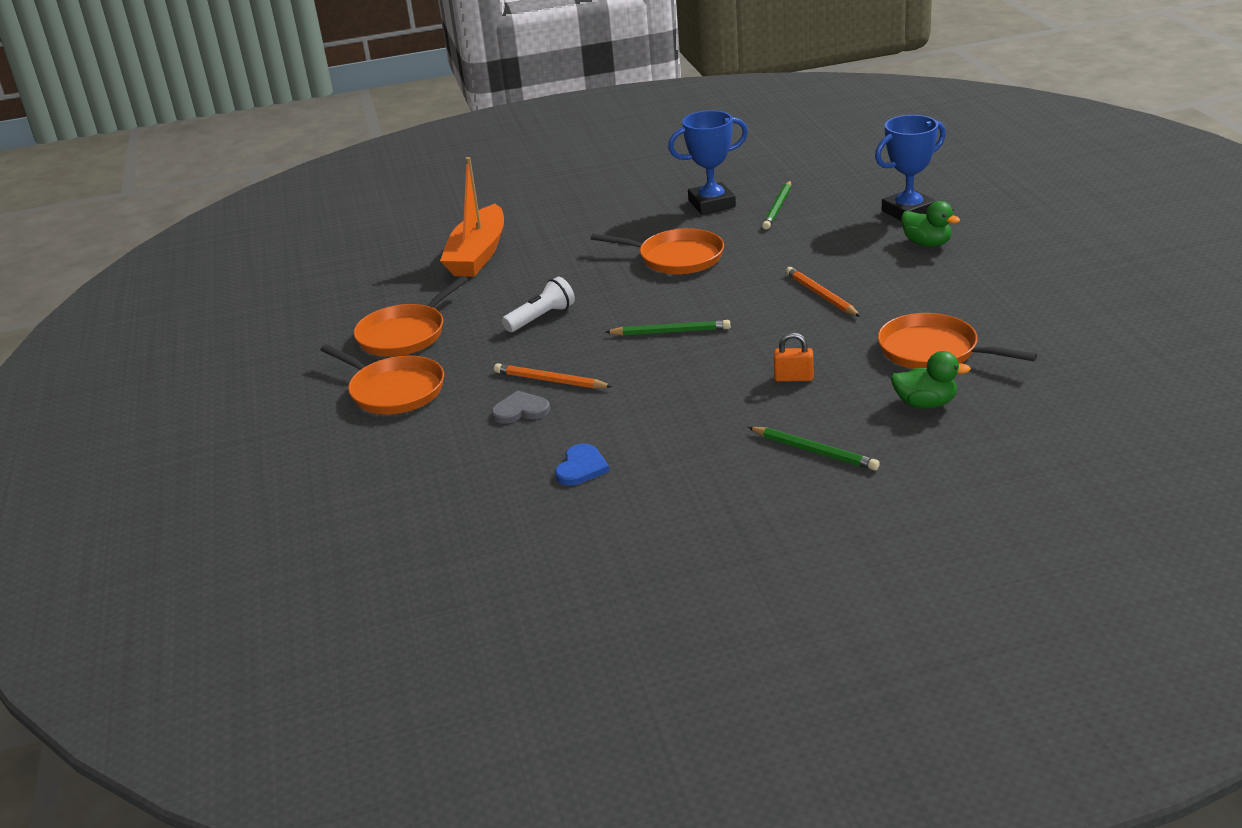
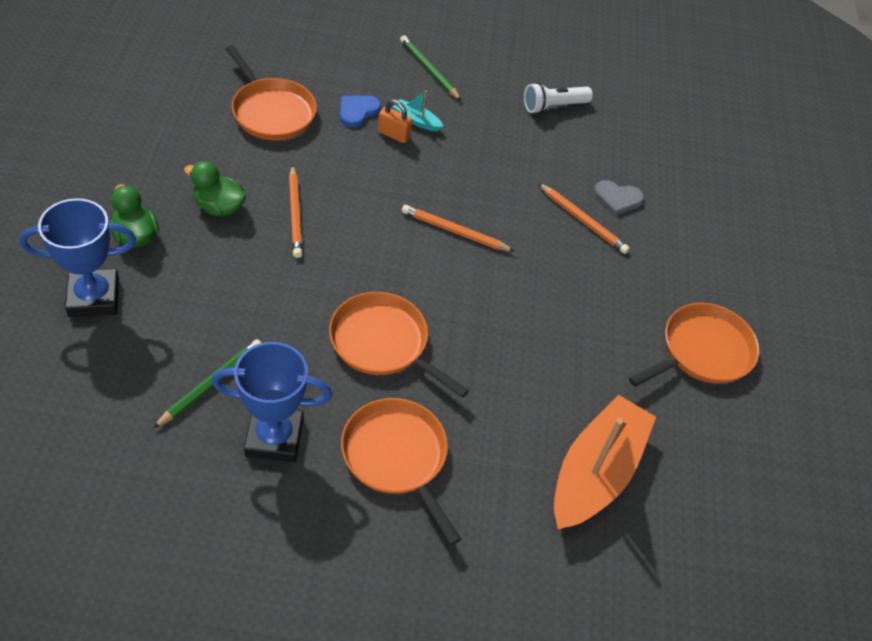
camera: 170 degrees left, 20 degrees up
orange pan [320,344,444,414] -> orange pan moved to [341,398,461,545]
white flashlight [502,277,575,332] -> white flashlight moved to [524,82,593,114]
blue heart [555,444,610,486] -> blue heart moved to [340,95,381,128]
green pencil [605,320,730,336] -> orange pencil [402,205,515,252]
green duck [891,351,971,409] -> green duck moved to [184,161,246,217]
none -> turquoise boat [393,90,444,132]

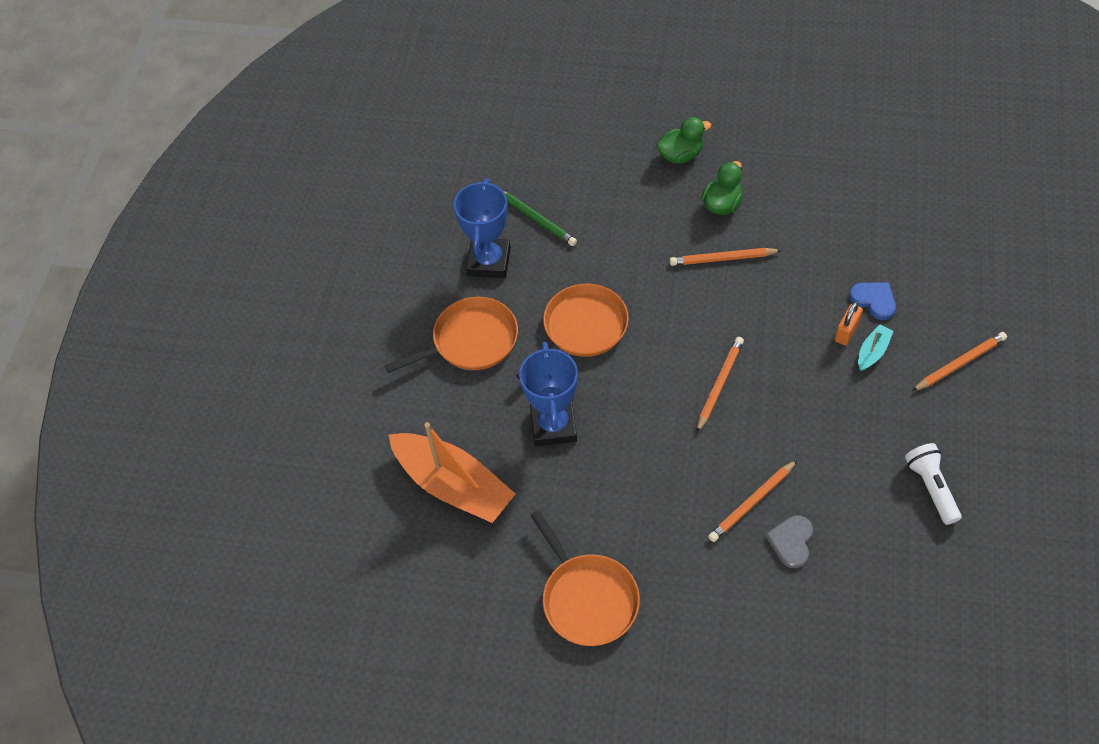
camera: 105 degrees right, 5 degrees up
blue trophy [19,198,136,317] -> blue trophy moved to [519,342,578,447]
orange pan [226,45,317,140] -> none
green pencil [400,35,462,101] -> orange pencil [912,332,1007,391]

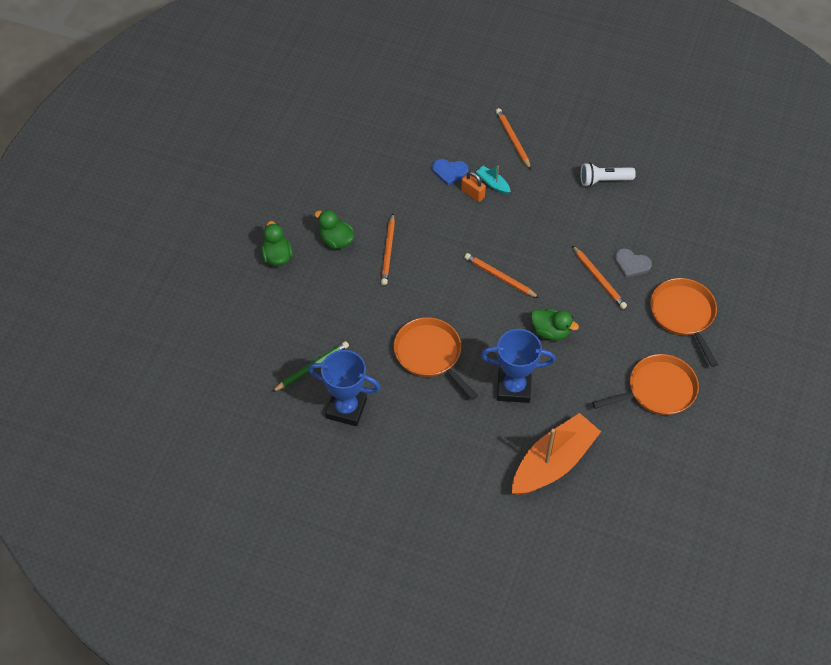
camera: 85 degrees left, 0 degrees up
orange pan [385,297,518,373] -> orange pan moved to [650,278,718,367]
blue heart [849,283,896,320] -> blue heart turned 135 degrees counterclockwise [432,159,469,185]
none -> green duck [531,308,579,340]

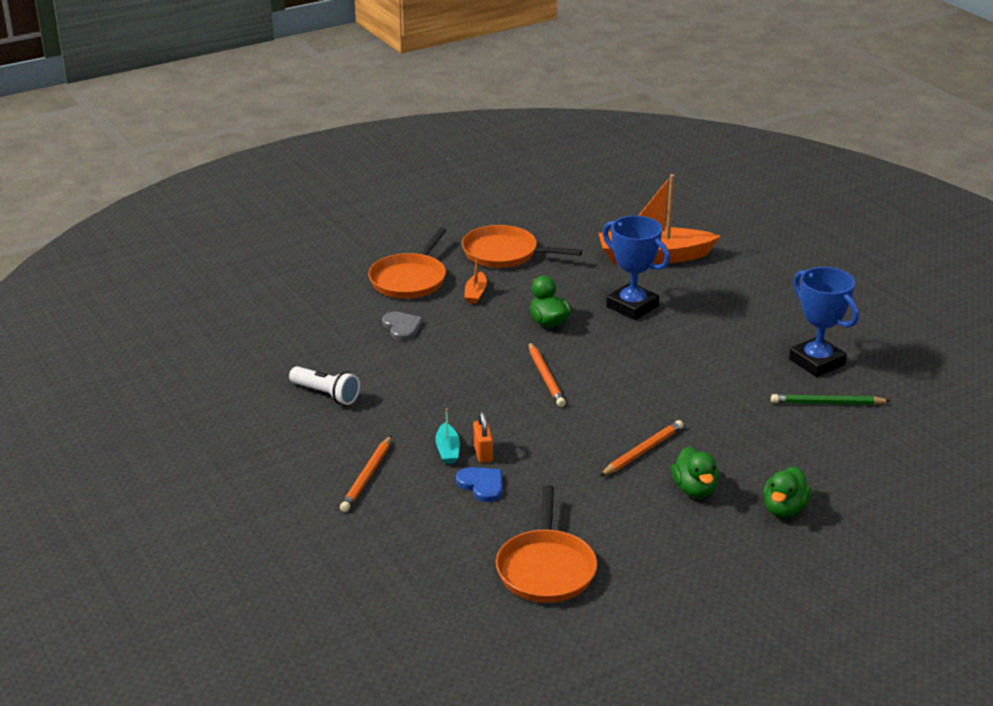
camera: 140 degrees left, 25 degrees down
orange pan [394,317,478,400] -> orange pan moved to [496,485,597,603]
orange pencil [572,245,627,309] -> none
none -> orange boat [464,256,487,304]

